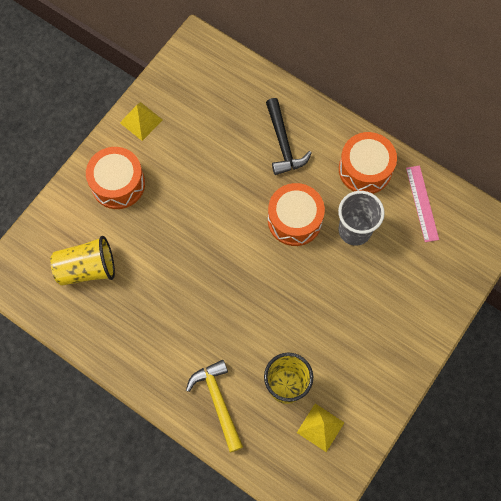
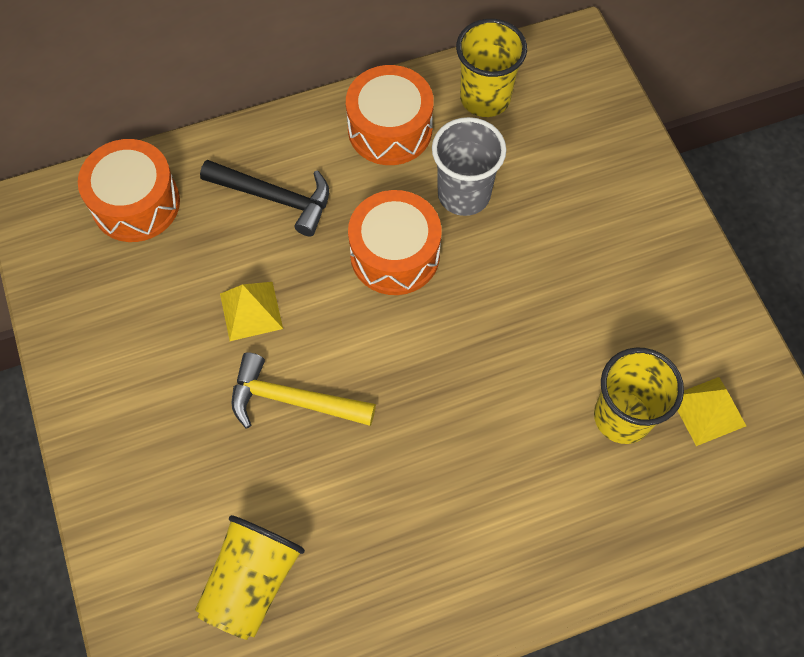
camera: 55 degrees left, 5 degrees down
orange drum [86,147,145,209] -> orange drum moved to [78,139,180,242]
yellow pyramid [120,102,163,141] -> yellow pyramid moved to [220,282,283,341]
yellow hammer [186,360,243,452] -> yellow hammer moved to [231,352,376,429]
pink ruler [406,165,439,242] -> yellow cup [456,19,527,117]

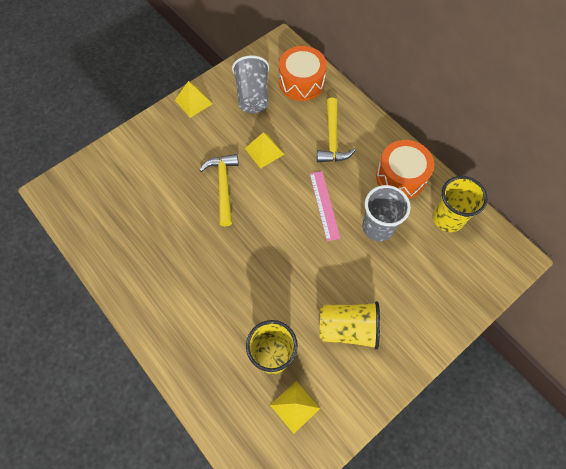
camera: 70 degrees right, 0 degrees up
yellow cup [195,515,305,640] -> yellow cup moved to [320,301,380,350]
black hammer [200,160,329,237] -> yellow hammer [317,98,355,162]
orange drum [348,190,442,295] -> pink ruler [310,171,340,241]
none -> yellow pyramid [175,81,212,118]
none -> grey cup [232,55,269,113]

